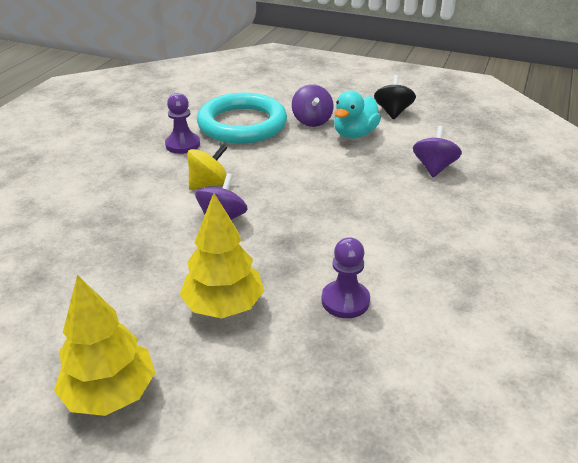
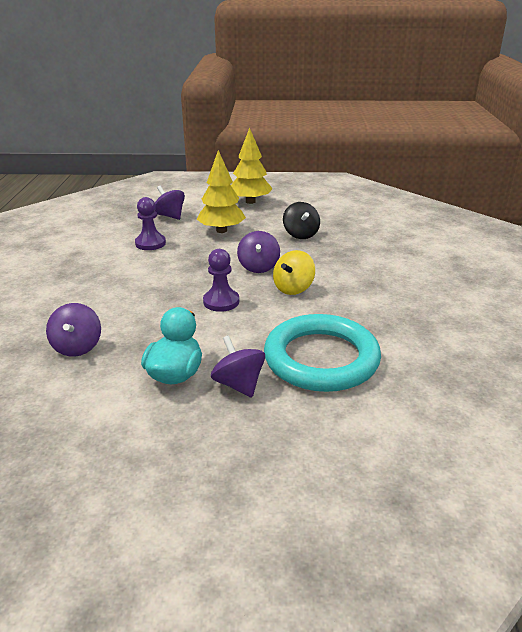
camera: 160 degrees right, 5 degrees down
purple pawn [165,93,200,154] -> purple pawn moved to [203,249,239,312]
black spinning top [374,75,416,120] -> black spinning top moved to [283,202,320,239]
none -> purple spinning top [155,186,185,220]

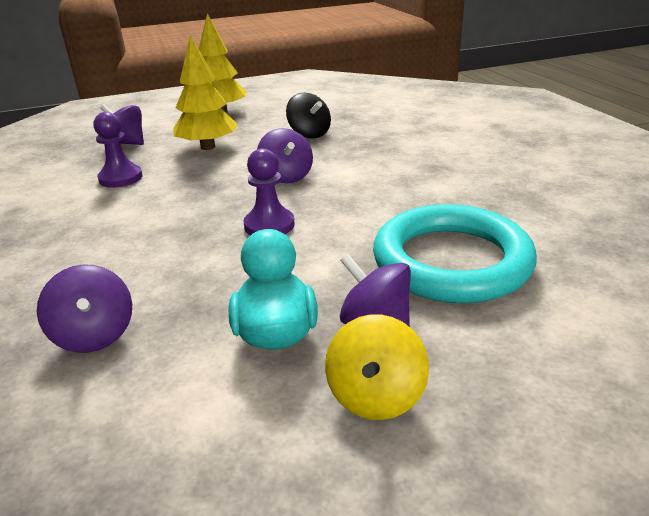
camera: 20 degrees left, 0 degrees up
yellow spinning top [273,250,315,295] -> yellow spinning top moved to [325,314,429,420]

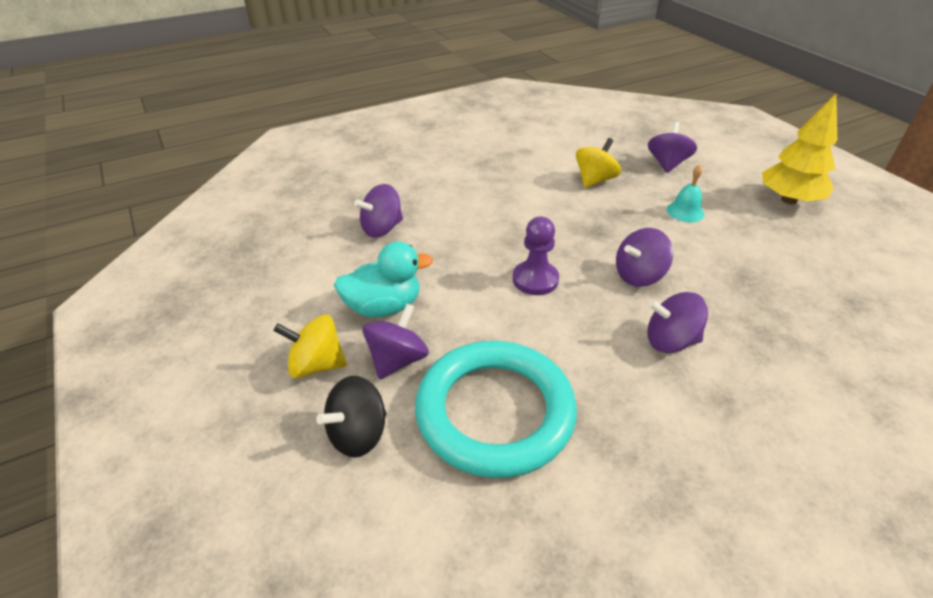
camera: 80 degrees right, 10 degrees up
purple pawn [94,112,142,188] -> yellow spinning top [576,138,621,188]
yellow tree [173,35,238,150] -> turquoise bell [667,165,704,222]
black spinning top [286,93,331,138] -> black spinning top moved to [316,376,387,458]
none -> purple spinning top [647,292,708,353]

